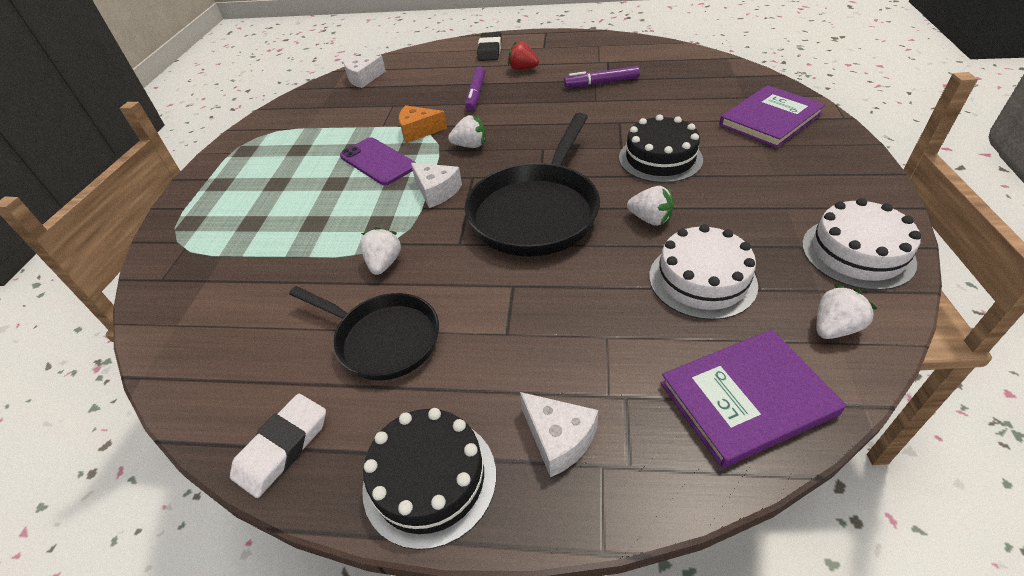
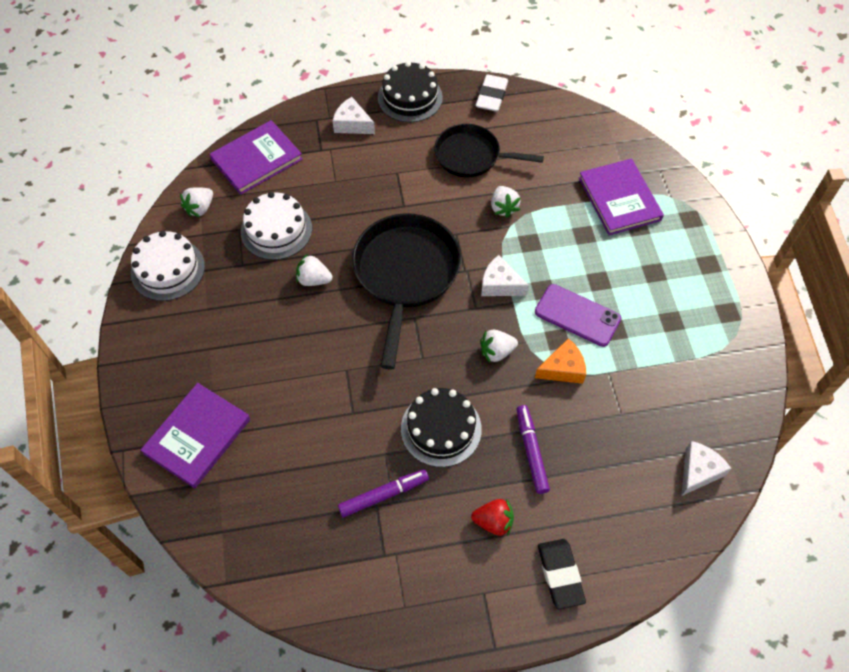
camera: 160 degrees right, 15 degrees up
black cake [619,114,703,183] -> black cake moved to [401,388,482,467]
none -> purple book [579,159,664,235]

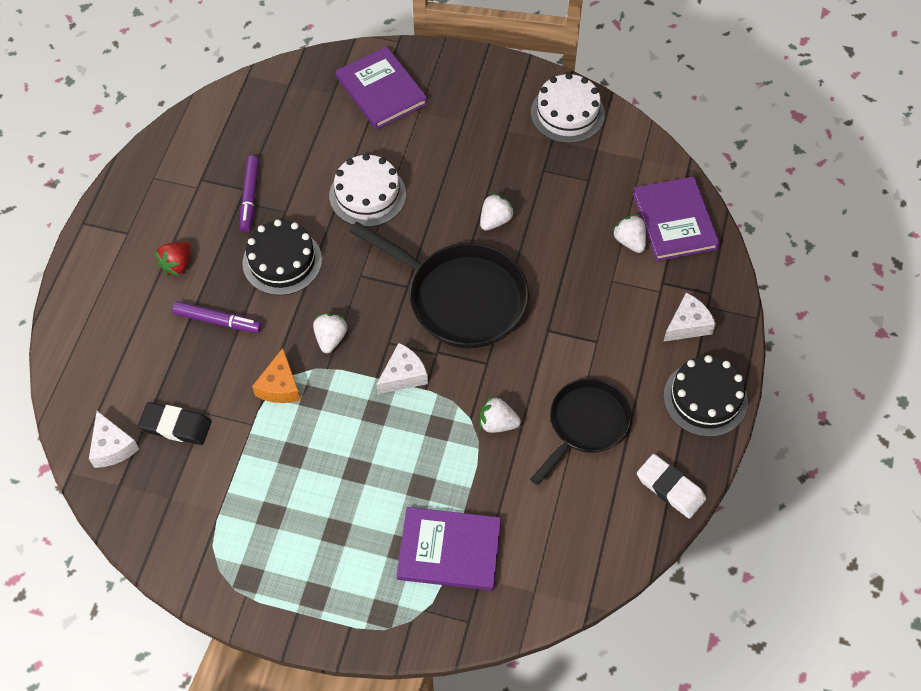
camera: 115 degrees right, 0 degrees up
white strawberry [180,187,213,217] -> white strawberry moved to [612,214,646,253]
white cake [241,192,312,260] -> white cake moved to [329,154,406,227]
purple phone [535,284,621,347] -> none
black eraser [538,539,586,609] -> black eraser moved to [138,402,212,445]

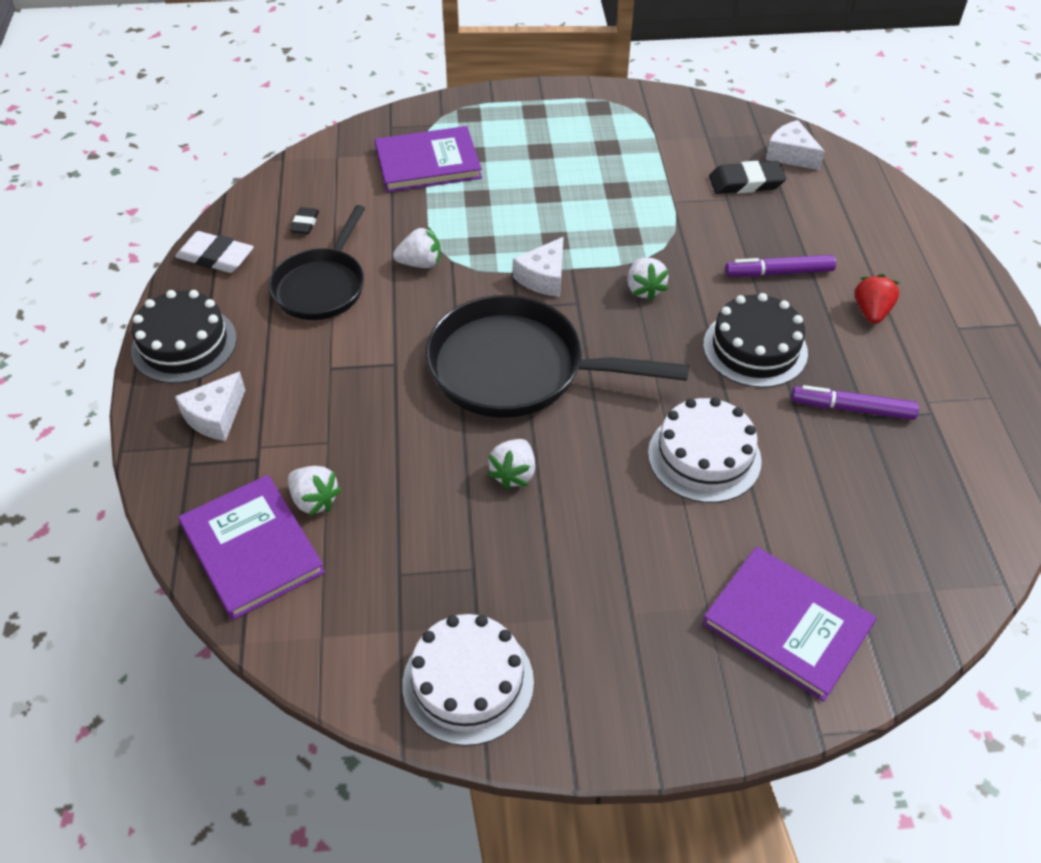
camera: 160 degrees right, 10 degrees down
purple marker [240,156,259,232] -> purple marker turned 60 degrees counterclockwise [791,385,919,420]
orange cheese [252,348,301,403] -> none
none -> black eraser [290,207,319,234]

